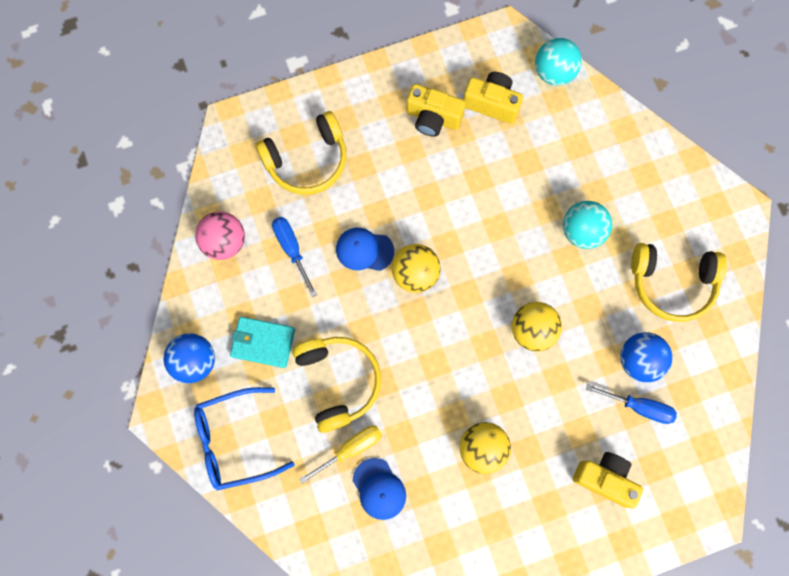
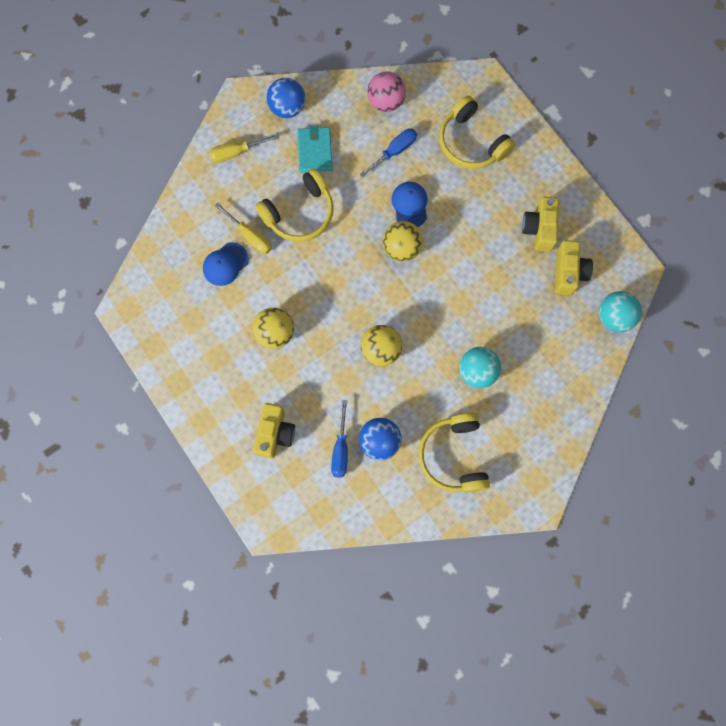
camera: 75 degrees right, 0 degrees up
blue glasses [194,387,295,491] -> yellow screwdriver [209,134,279,163]

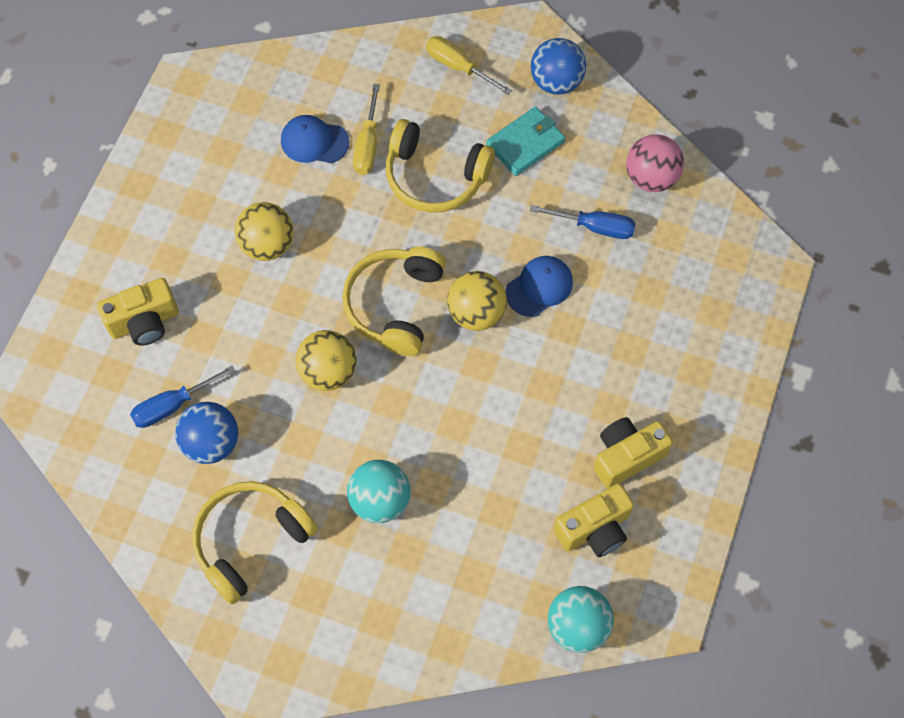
camera: 55 degrees right, 10 degrees down
yellow headphones [439,95,515,169] -> yellow headphones moved to [342,246,446,356]

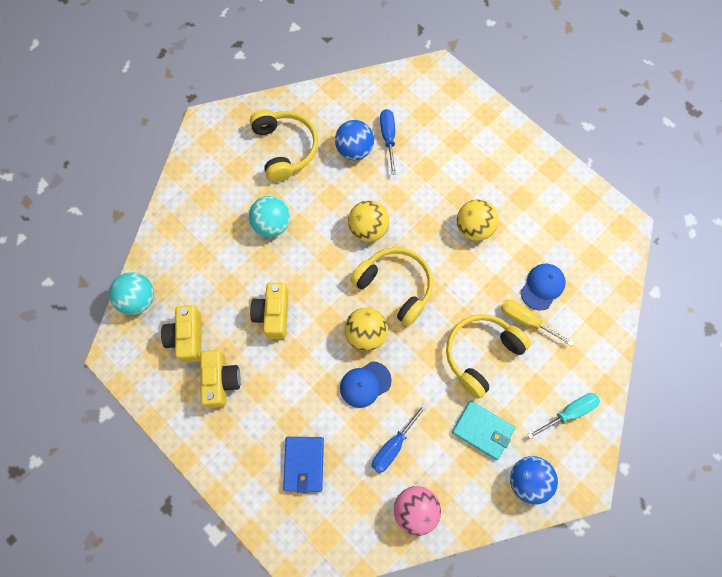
camera: 115 degrees right, 5 degrees up
yellow camera [97,278,179,346] -> yellow camera moved to [250,283,289,339]
yellow screwdriver [426,36,512,95] -> turquoise screwdriver [527,393,600,439]
turquoise wallet [486,107,565,176] -> turquoise wallet turned 45 degrees counterclockwise [452,401,515,460]
blue cap [506,256,573,317] -> blue cap turned 75 degrees clockwise [340,361,392,408]
none -> blue wallet [283,437,324,493]

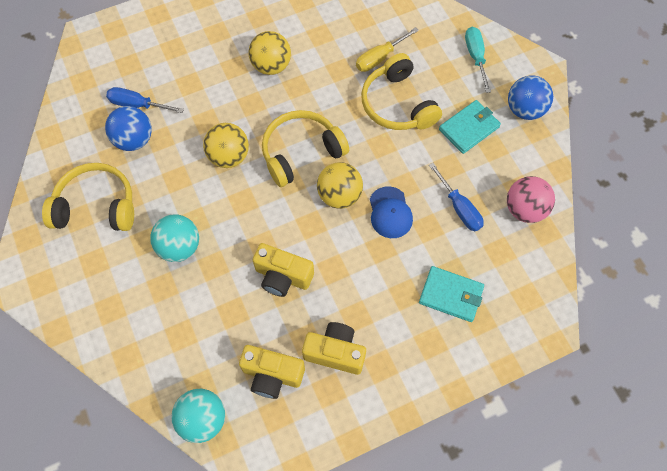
camera: 70 degrees left, 5 degrees down
blue wallet [283,437,324,493] -> turquoise wallet [419,266,484,322]
blue cap [521,264,566,310] -> none

